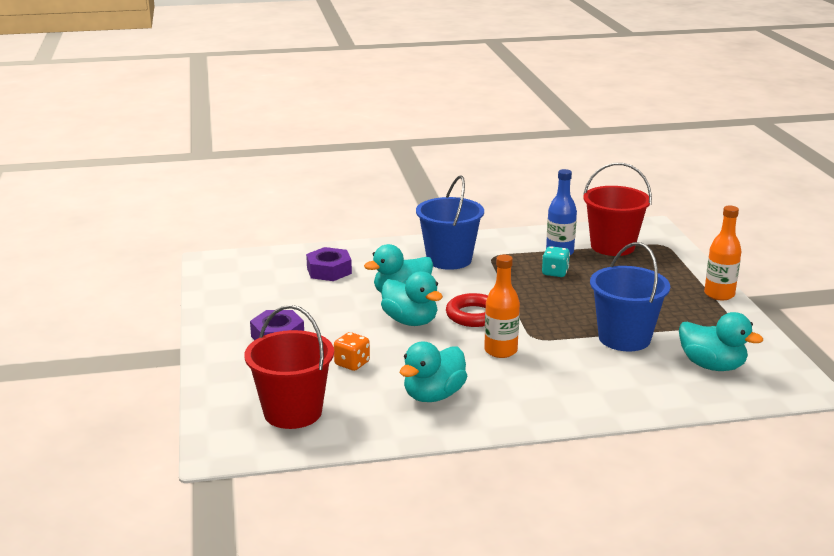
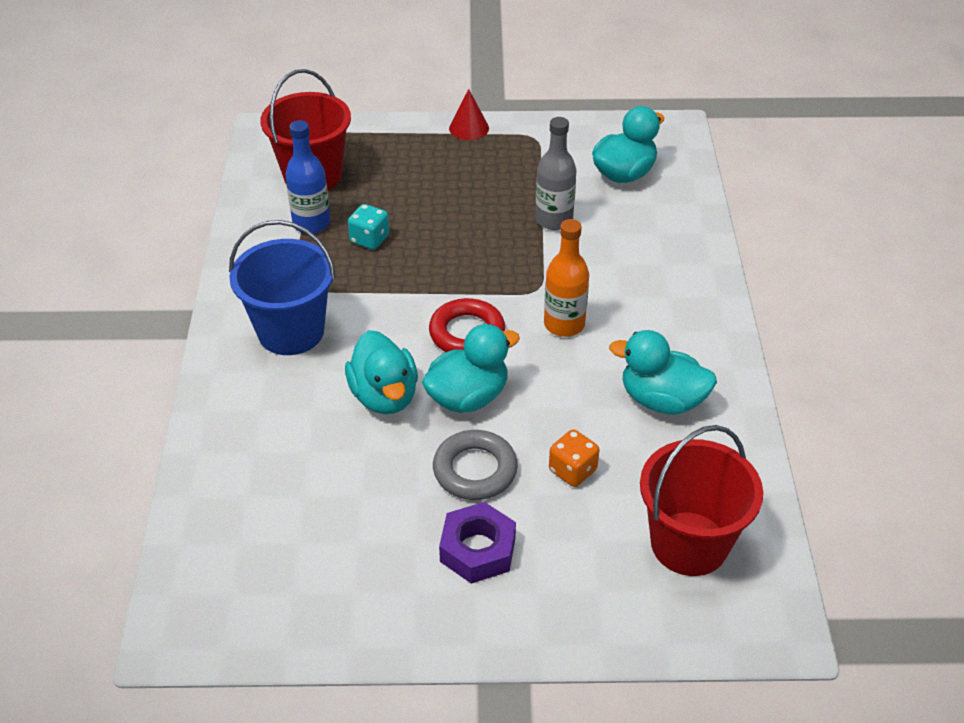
camera: 80 degrees left, 20 degrees up
purple nut [306,247,352,281] -> none
turquoise duck [400,342,467,402] -> turquoise duck turned 150 degrees clockwise [609,330,717,415]
blue bucket [590,242,670,351] -> grey bottle [535,117,576,230]
orange bottle [704,206,741,300] -> red cone [449,89,489,140]
none -> grey ring [433,430,518,500]

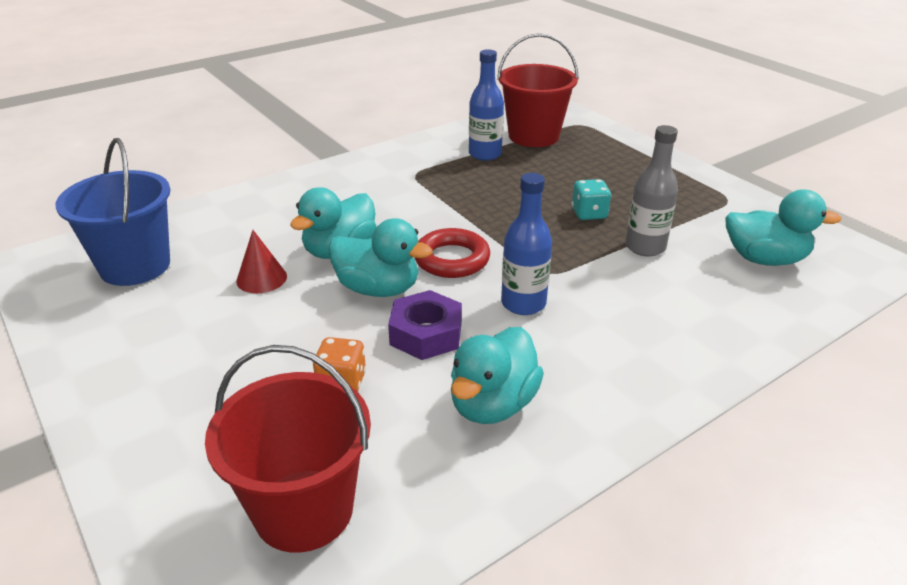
camera: 55 degrees right, 10 degrees down
blue bucket [229,220,335,355] -> blue bucket moved to [56,138,170,286]
turquoise dice [348,204,389,250] -> turquoise dice moved to [572,179,611,220]
grey ring [433,430,518,500] -> none
purple nut [439,502,516,584] -> purple nut moved to [388,290,462,360]
red cone [449,89,489,140] -> red cone moved to [236,230,287,293]
orange bottle [544,219,589,337] -> blue bottle [501,173,552,315]
turquoise duck [609,330,717,415] -> turquoise duck turned 135 degrees counterclockwise [451,327,544,424]

